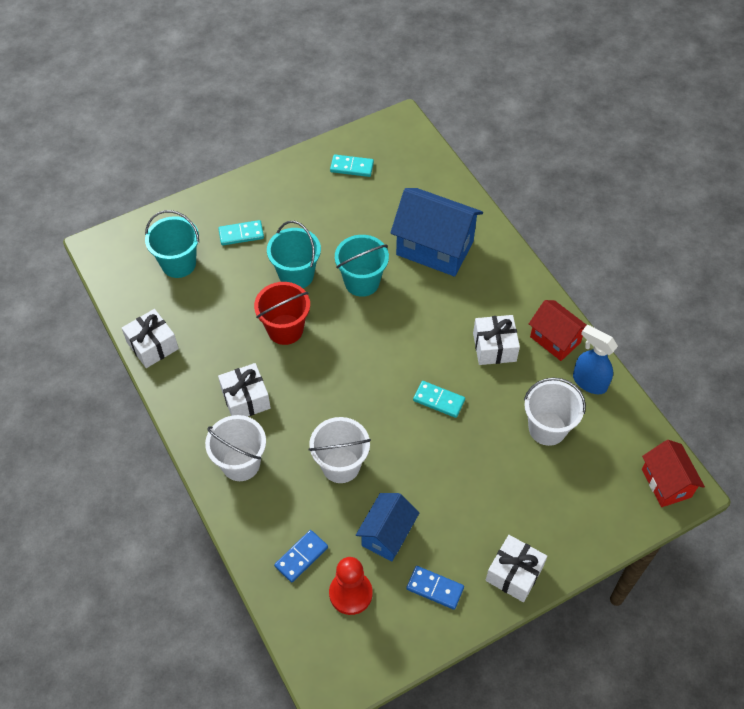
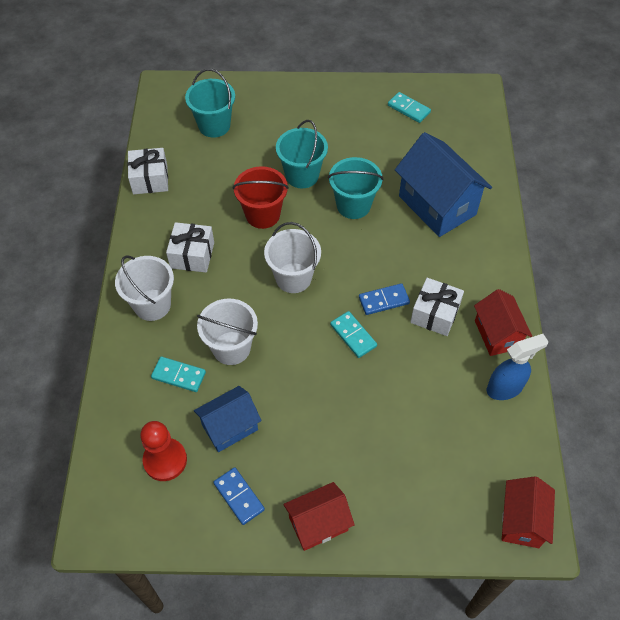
camera: 30 degrees right, 0 degrees up
turquoise domino [218,220,264,246] -> turquoise domino moved to [151,357,206,392]
blue domino [274,530,328,582] -> blue domino moved to [359,283,410,315]
white gift [485,535,547,602] -> red house [283,482,355,551]
white bucket [524,378,586,446] -> white bucket moved to [264,222,321,293]
blue spray bottle [573,325,618,394] -> blue spray bottle turned 90 degrees clockwise [487,334,548,400]

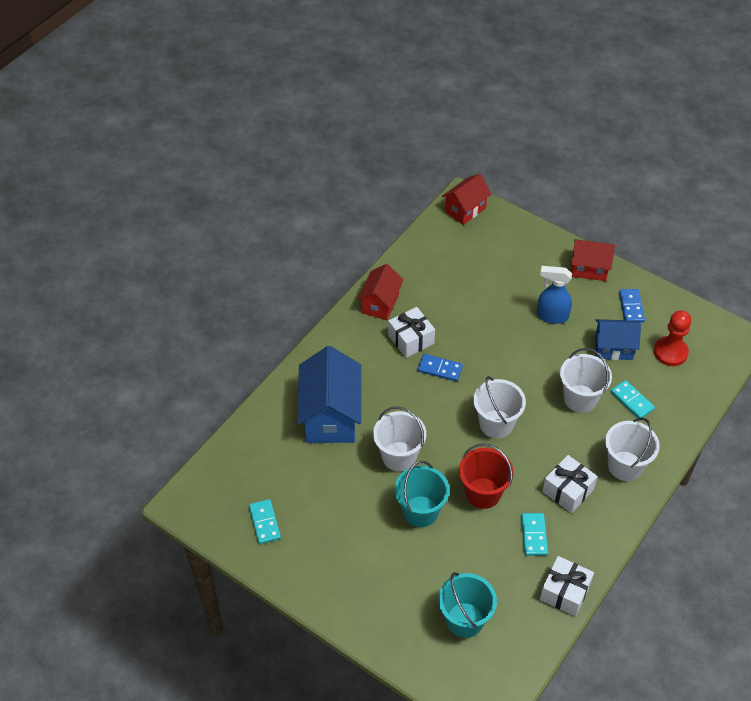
camera: 145 degrees left, 5 degrees down
turquoise bucket [328,157,384,219] -> white bucket [373,406,426,471]
turquoise domino [330,311,377,358] -> turquoise domino moved to [521,513,548,556]
blue spray bottle [487,334,548,400] -> blue spray bottle moved to [537,266,572,324]

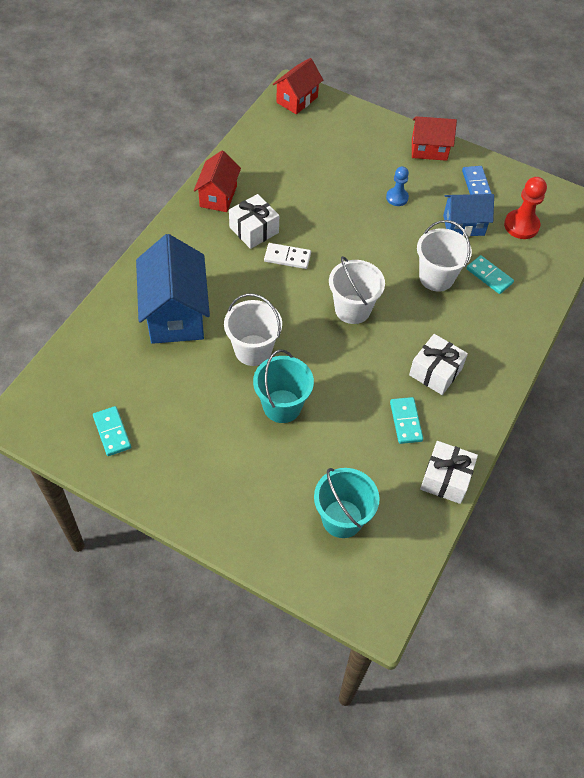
camera: 10 degrees left, 5 degrees up
blue domino [418,354,463,382] -> white domino [264,243,311,269]
red bucket [459,443,514,509] -> none
blue spray bottle [537,266,572,324] -> blue pawn [386,166,409,206]
white bucket [605,418,660,481] -> none

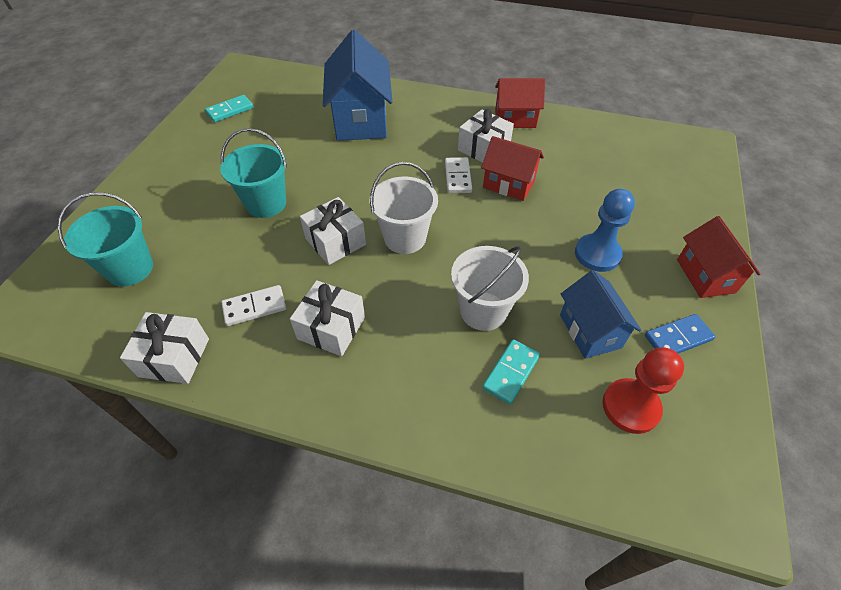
camera: 80 degrees right, 5 degrees down
blue house [136,234,210,344] -> blue house turned 75 degrees counterclockwise [323,30,392,141]
white bucket [224,293,282,366] -> none
red house [273,58,323,114] -> red house moved to [481,136,544,201]
blue pawn [386,166,409,206] -> blue pawn [575,189,635,272], size x1.55
turquoise domino [390,397,423,444] -> white domino [221,285,286,326]
none -> white gift [300,197,366,265]

